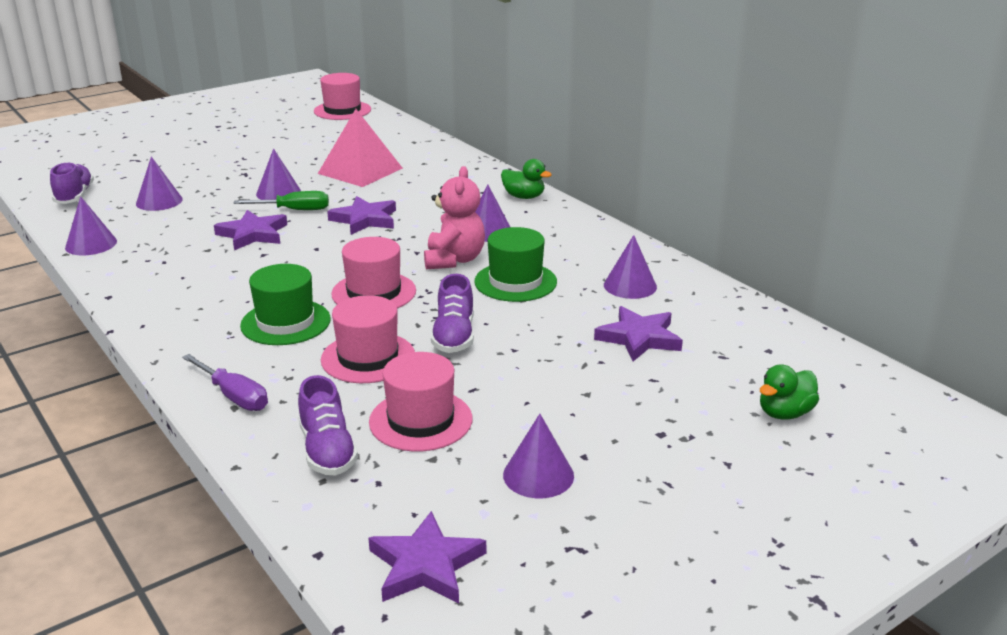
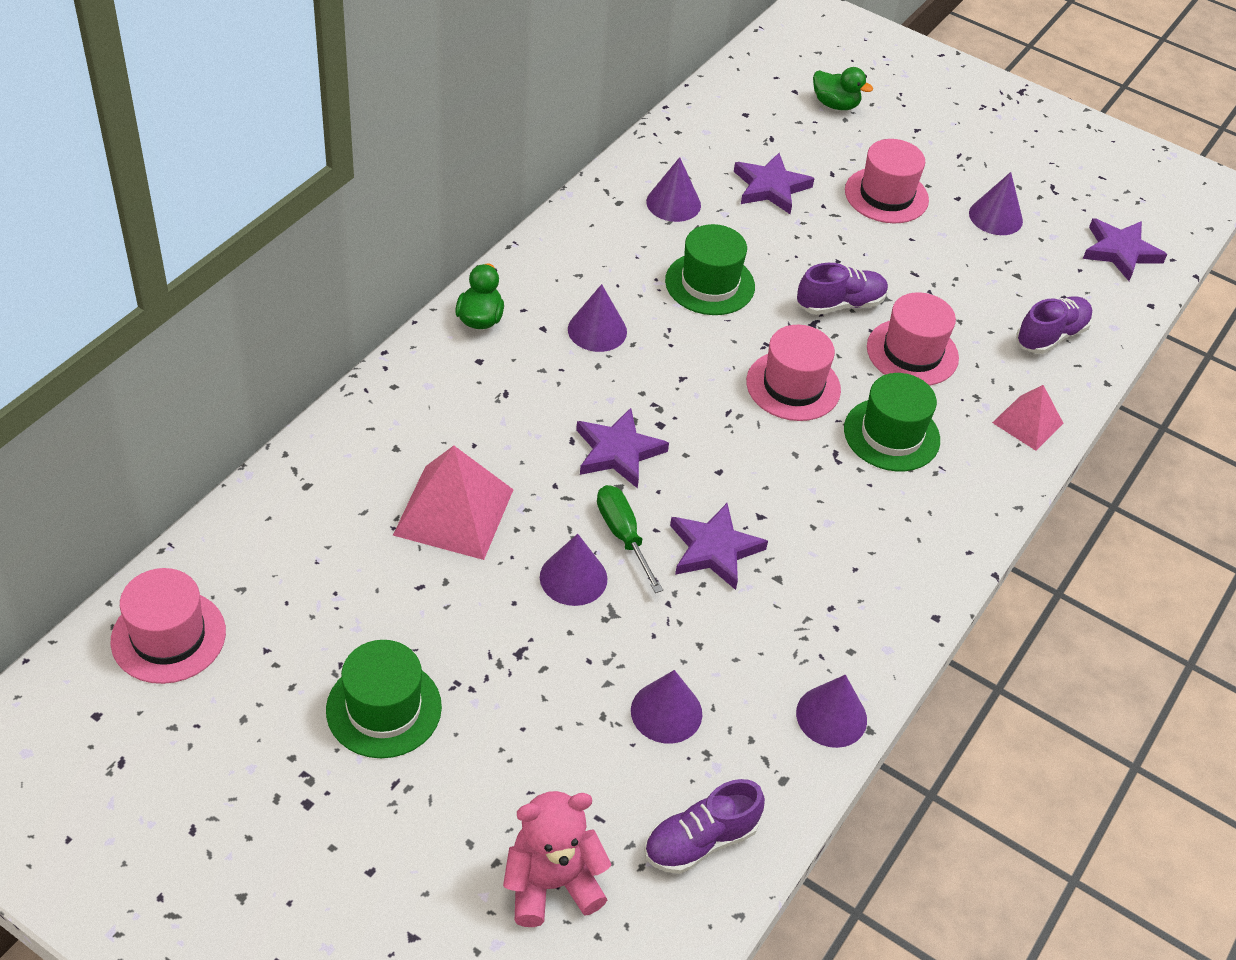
camera: 115 degrees left, 20 degrees up
purple screwdriver [182,354,268,411] -> pink pyramid [992,385,1064,451]
pink hat [369,352,473,452] -> pink hat moved to [845,139,929,223]
pink teddy bear [424,166,485,269] -> pink teddy bear moved to [503,791,612,927]
none -> green hat [326,640,442,758]

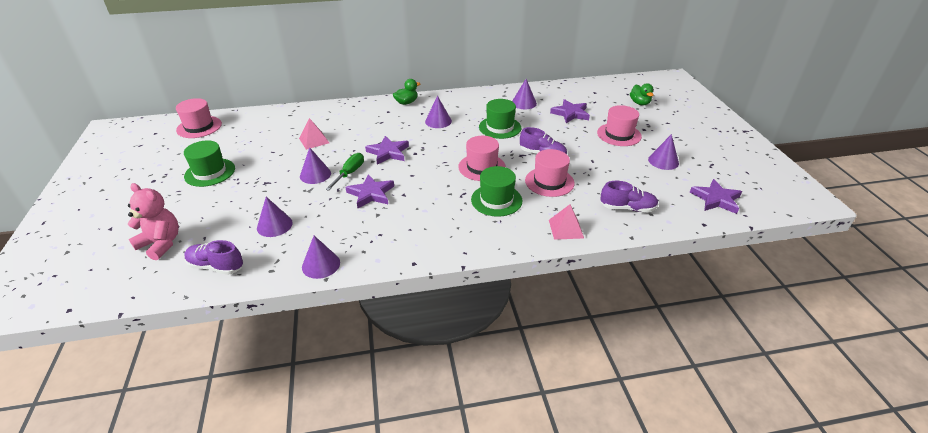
camera: 50 degrees right, 10 degrees down
pink pyramid [393,446,514,560] -> pink pyramid [299,118,329,150], size x0.60

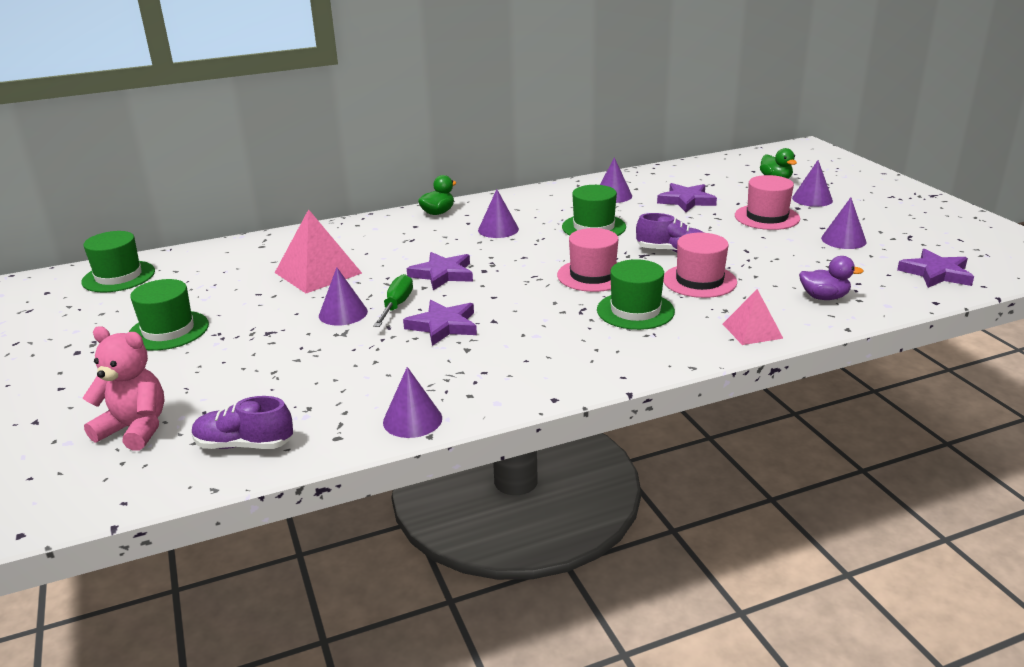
camera: 10 degrees left, 10 degrees down
pink hat [176,98,222,138] -> green hat [81,231,155,292]
purple cone [257,197,293,237] -> purple cone moved to [792,160,833,207]
pink pyramid [299,118,329,150] -> pink pyramid [275,209,362,293], size x1.67
purple shoe [600,181,659,212] -> purple duck [799,256,864,300]

